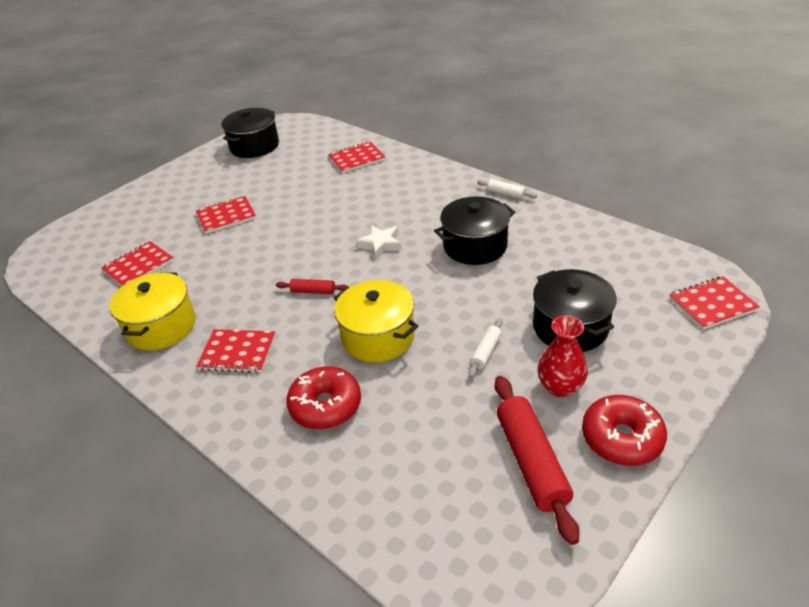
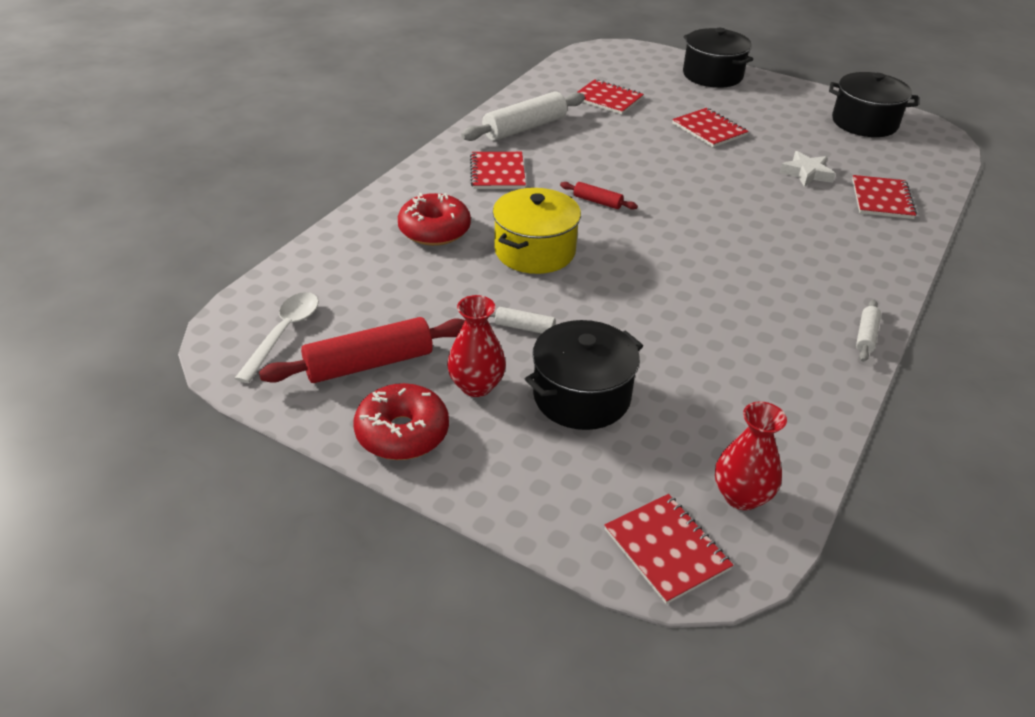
camera: 75 degrees right, 0 degrees up
yellow pot [109,272,196,350] -> white rolling pin [461,92,585,141]
red rolling pin [276,279,349,294] -> red rolling pin turned 60 degrees counterclockwise [560,182,638,210]
red notebook [328,142,385,173] -> red notebook turned 45 degrees clockwise [852,175,917,219]
white star [356,225,402,259] -> white star moved to [780,151,836,187]
black pot [434,196,515,265] -> black pot moved to [683,28,753,88]
none -> white spoon [235,292,319,383]
none -> red vase [715,401,787,510]

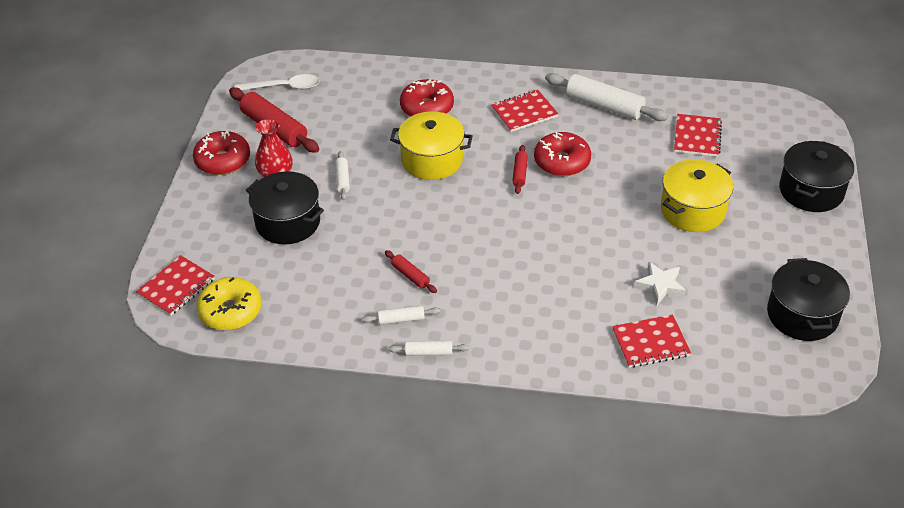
camera: 70 degrees right, 5 degrees up
red notebook [672,108,749,147] -> yellow pot [661,159,733,232]
red vase [715,401,787,510] -> yellow donut [197,277,262,330]
none -> white rolling pin [362,305,440,325]
none -> red rolling pin [385,250,437,293]
none -> red donut [534,132,591,176]

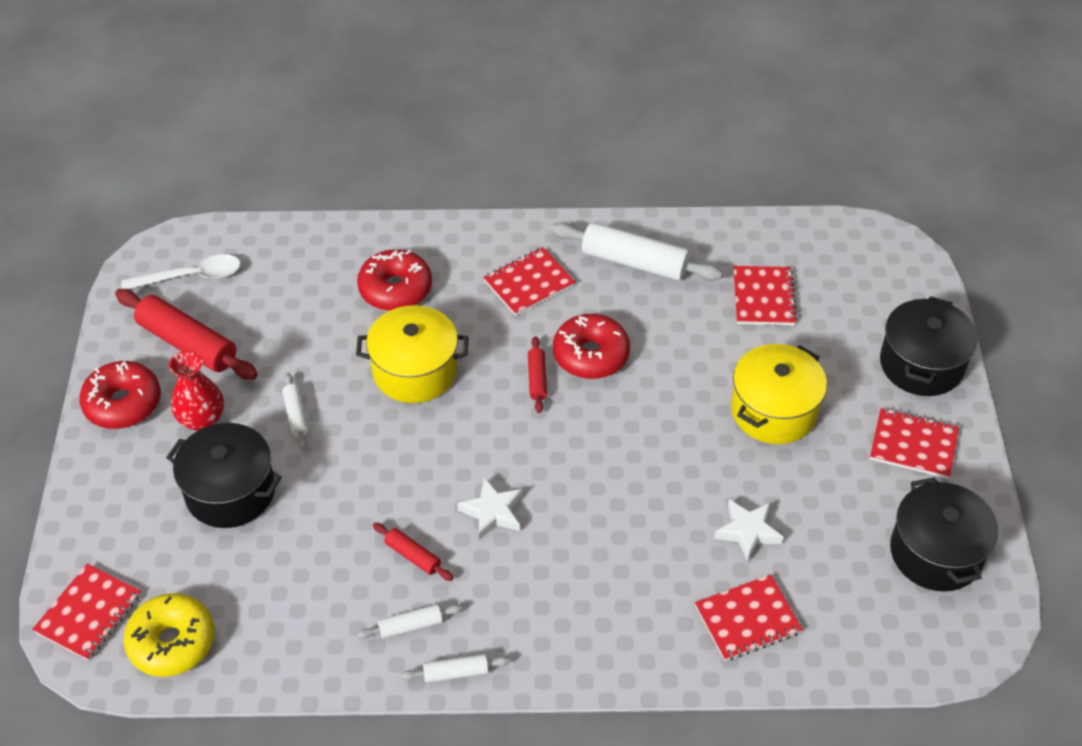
camera: 10 degrees left, 5 degrees up
none -> white star [457,477,523,540]
none -> red notebook [870,408,959,479]

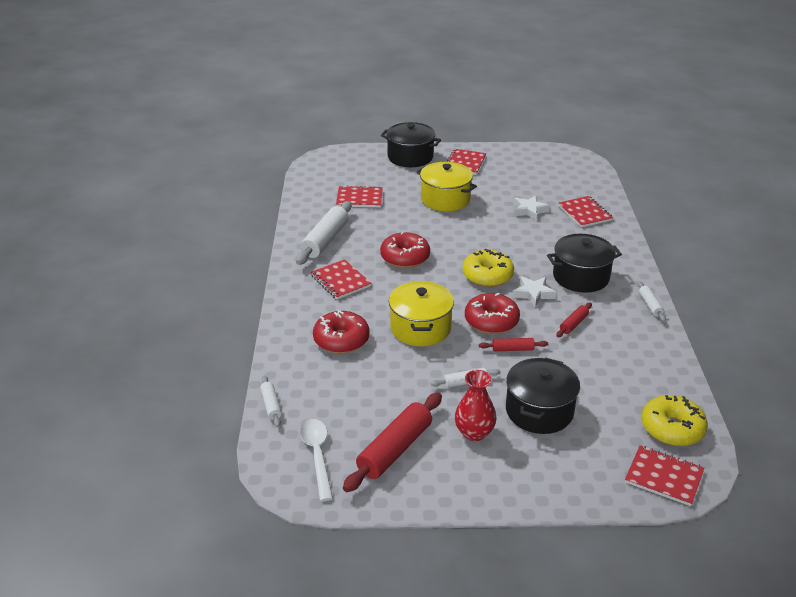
camera: 90 degrees left, 15 degrees down
red donut [79,361,161,429] -> red donut moved to [465,293,520,334]
white rolling pin [357,604,462,639] -> white rolling pin moved to [260,375,282,427]
red rolling pin [528,336,547,413] -> red rolling pin moved to [479,338,548,351]
black pot [890,477,998,591] -> black pot moved to [547,234,622,293]
none -> yellow donut [463,248,514,287]

